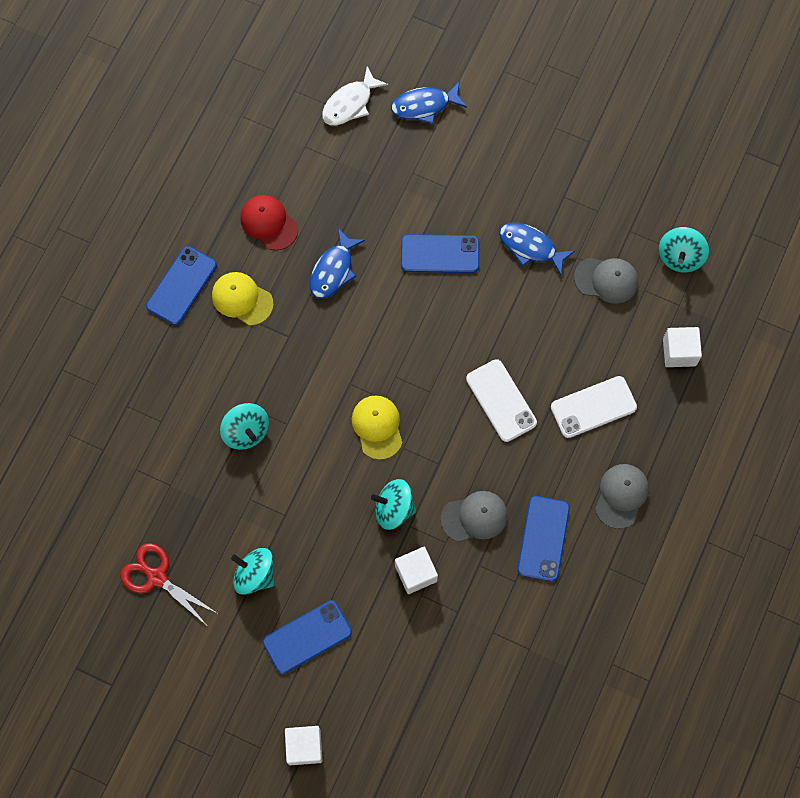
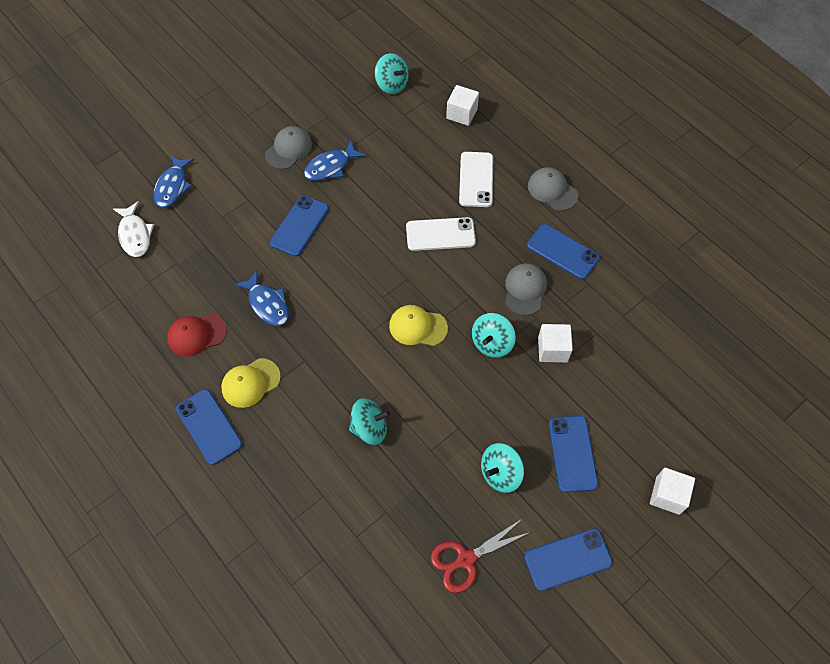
camera: 65 degrees left, 10 degrees down
grey cap [574,258,638,304] -> grey cap moved to [265,126,312,169]
none -> blue phone [524,528,613,591]

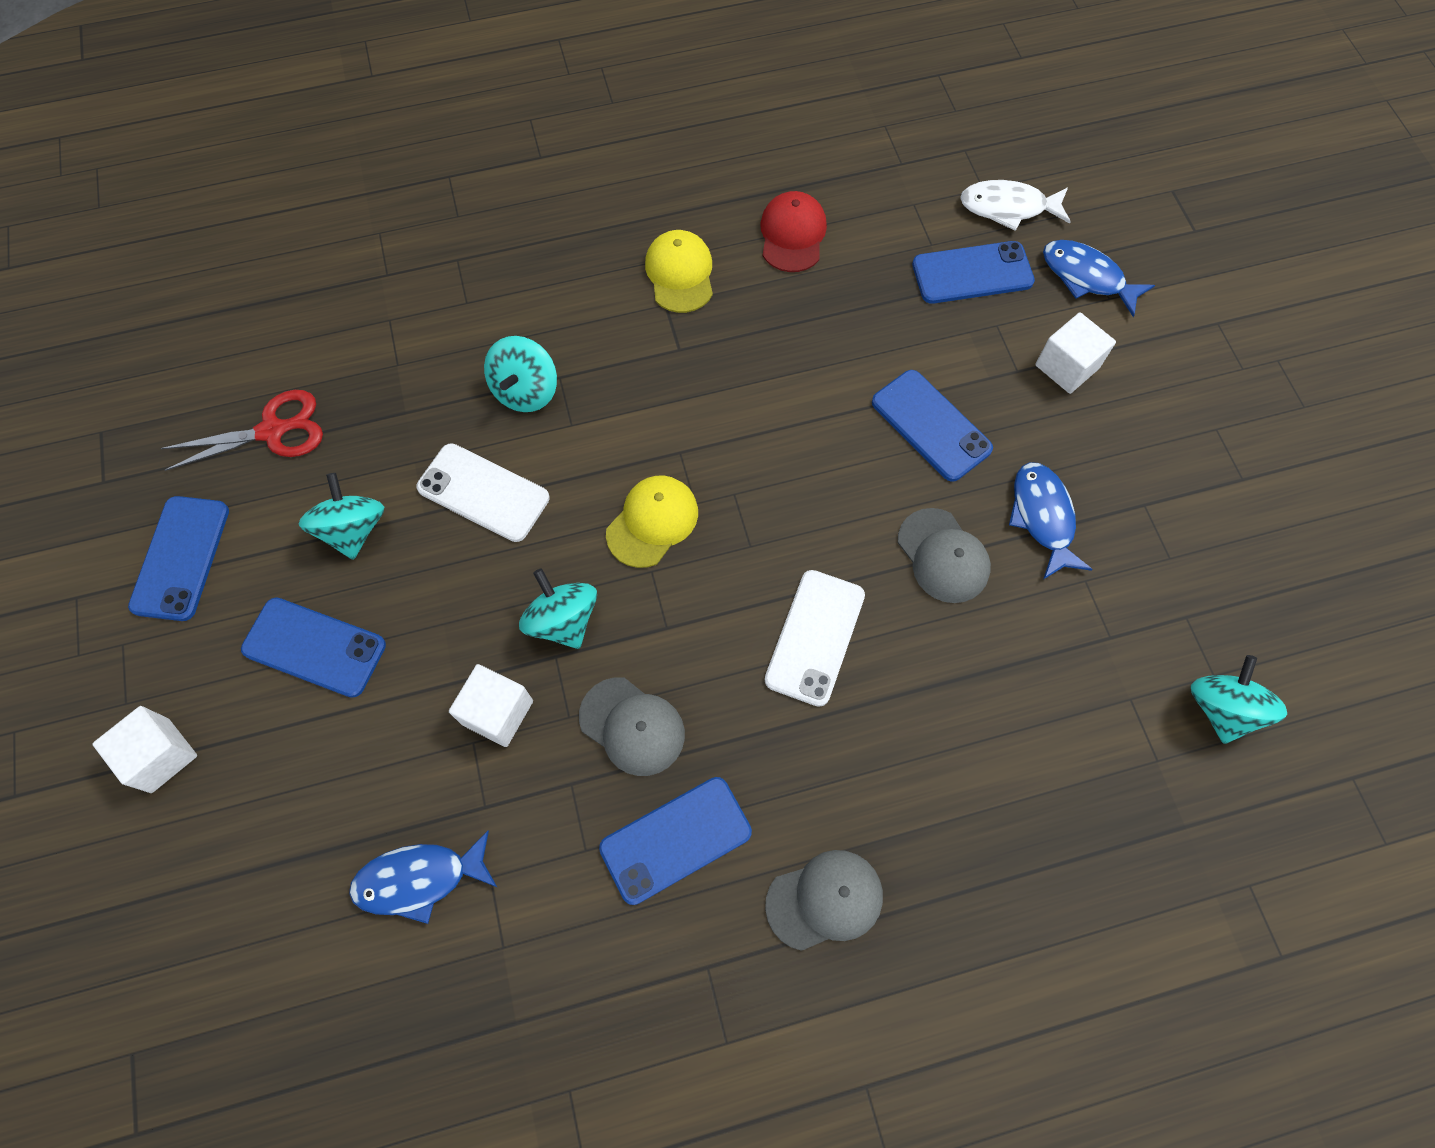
camera: 115 degrees right, 5 degrees up
blue phone [176,389,243,465] -> blue phone moved to [912,241,1035,304]
blue fish [234,270,289,326] -> blue fish moved to [349,830,497,924]
grey cap [265,126,312,169] -> grey cap moved to [898,508,991,603]
turquoise spinning top [375,53,408,94] -> turquoise spinning top turned 120 degrees clockwise [1191,655,1287,744]
red scissors [430,518,531,593] -> red scissors turned 75 degrees clockwise [160,390,323,471]
white cube [446,85,479,126] -> white cube moved to [1035,312,1116,394]
white phone [459,152,493,207] -> white phone moved to [417,444,550,542]

